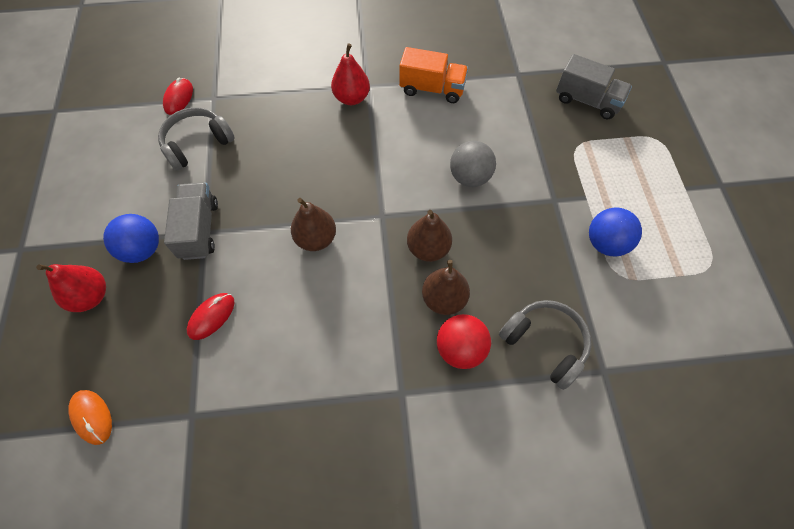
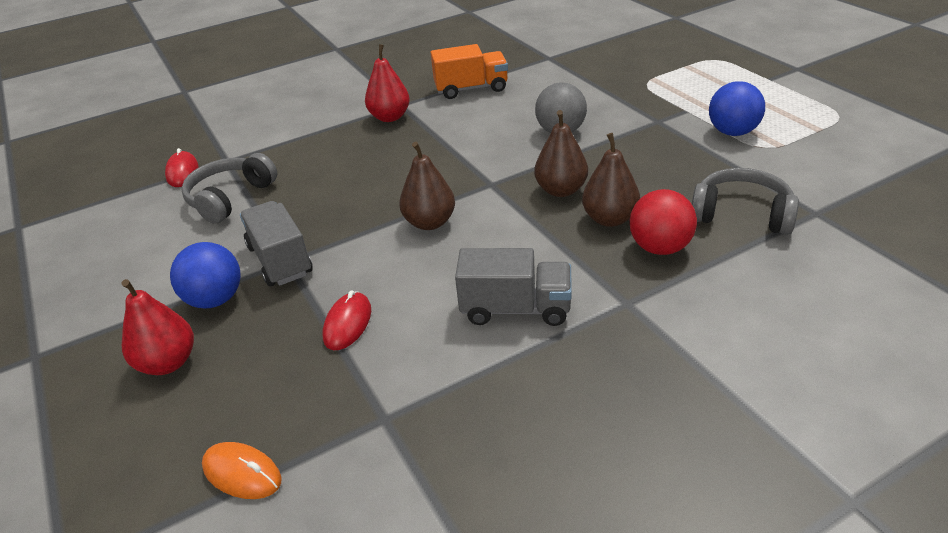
camera: 20 degrees left, 25 degrees down
grey truck [556,54,632,119] -> grey truck moved to [455,248,572,326]

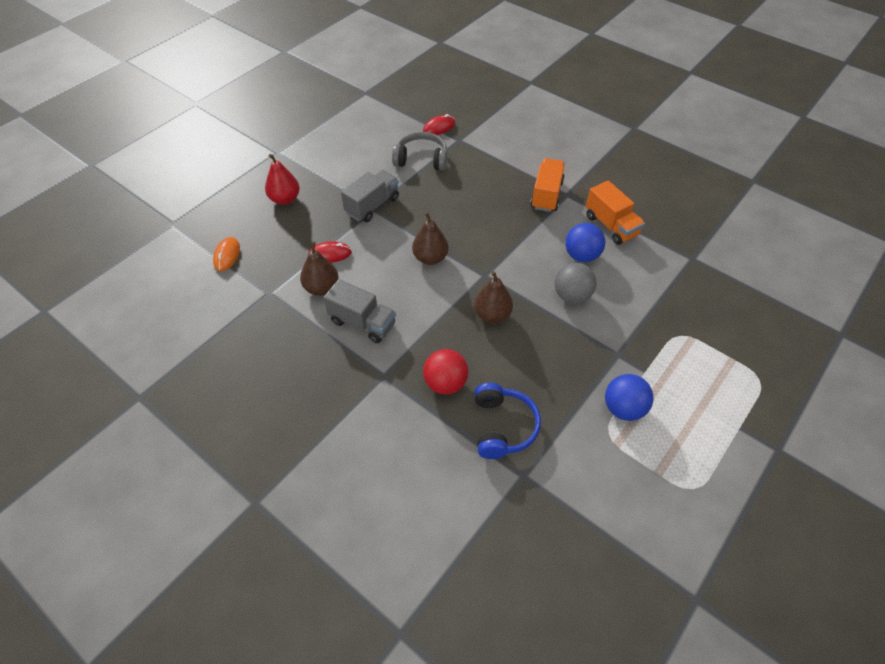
camera: 65 degrees right, 15 degrees up
blue ball [170,242,241,308] -> blue ball moved to [565,223,605,262]
red pear [365,44,410,122] -> orange truck [530,158,565,212]
grey truck [455,248,572,326] -> grey truck turned 45 degrees counterclockwise [324,279,396,343]
brown pear [582,133,640,227] -> brown pear moved to [300,242,339,296]
grey headphones [692,168,799,235] -> blue headphones [474,383,541,459]

